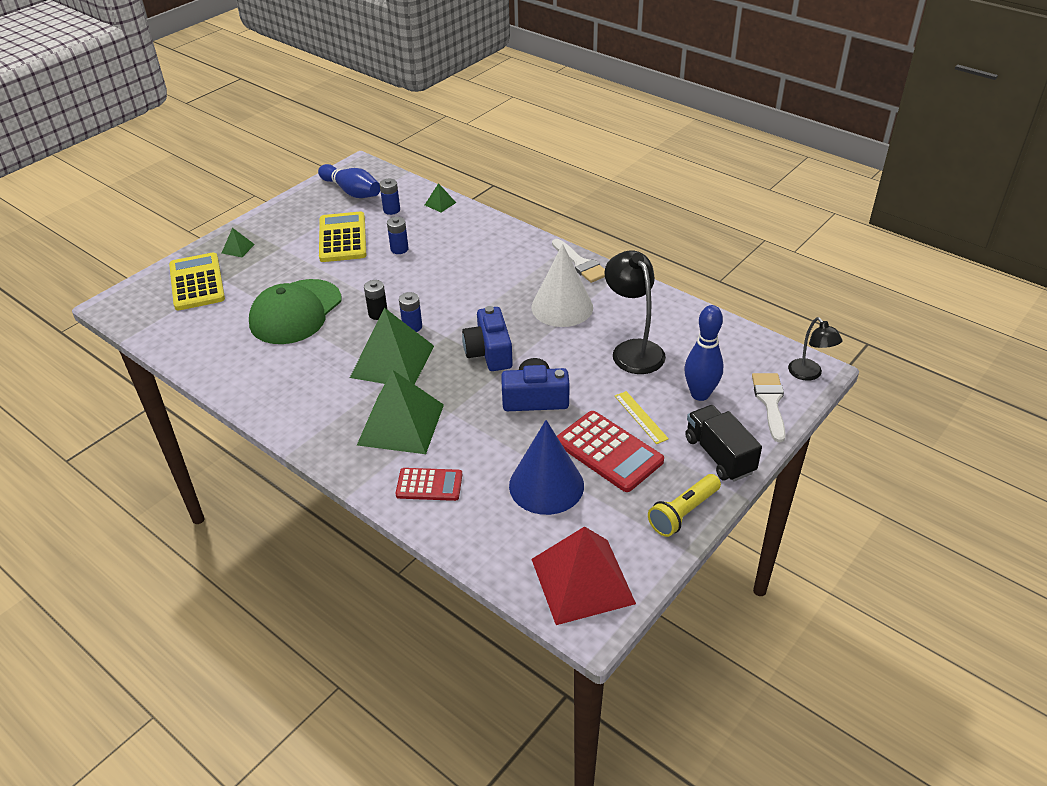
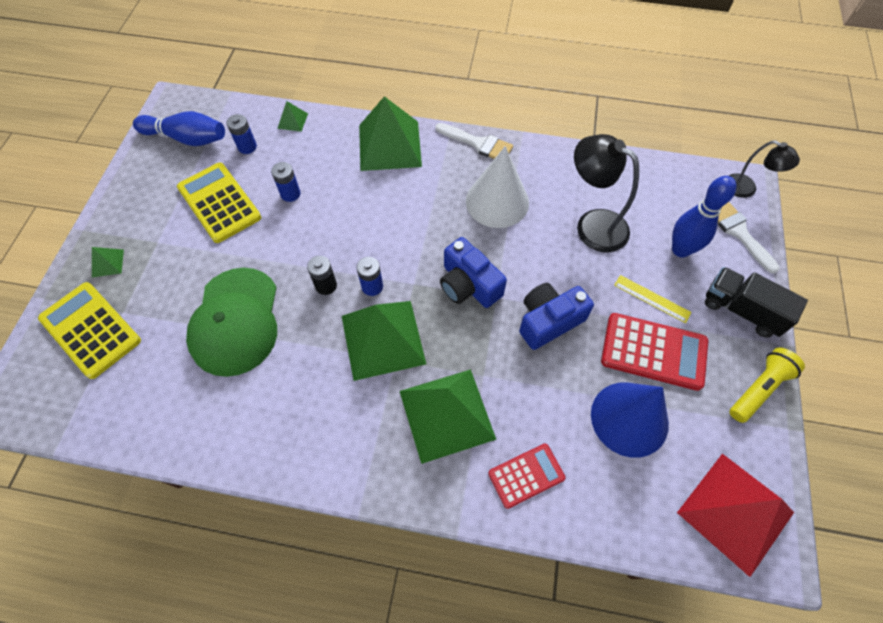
camera: 30 degrees left, 20 degrees up
yellow flashlight [648,474,721,537] -> yellow flashlight turned 150 degrees counterclockwise [729,348,805,423]
none -> green pyramid [359,96,422,171]

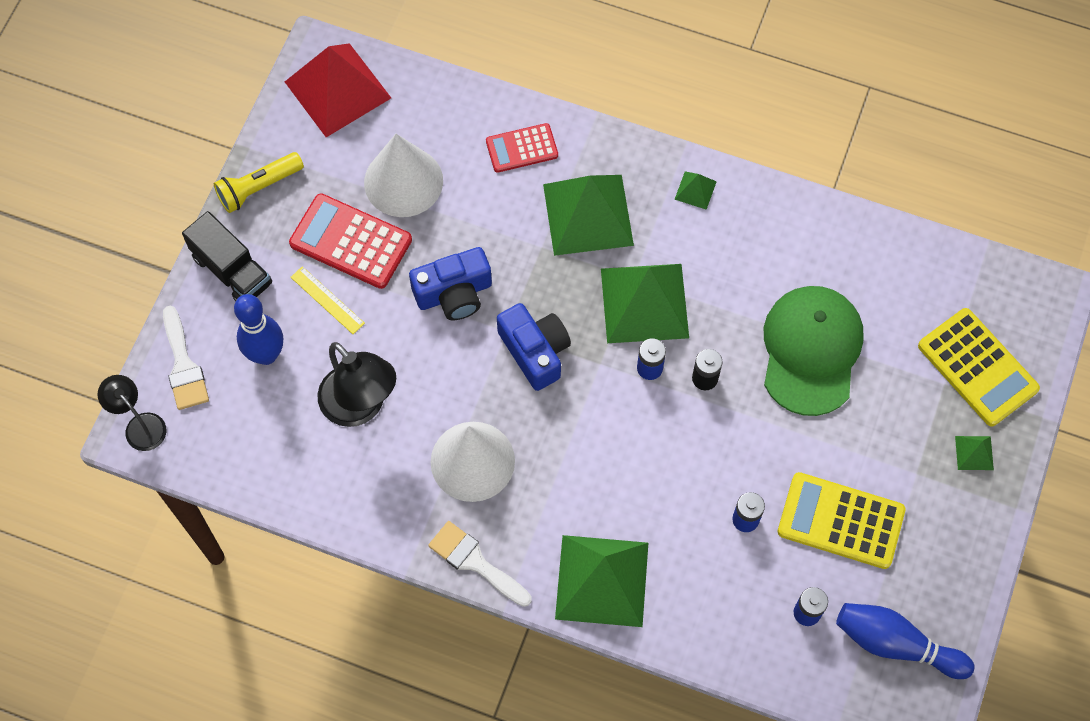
camera: 170 degrees left, 5 degrees up
yellow calculator [177,162,261,243] -> yellow calculator turned 135 degrees clockwise [778,472,906,569]
green pyramid [277,101,308,132] -> green pyramid moved to [674,171,717,210]
blue cone [591,383,669,458] -> white cone [364,134,443,217]

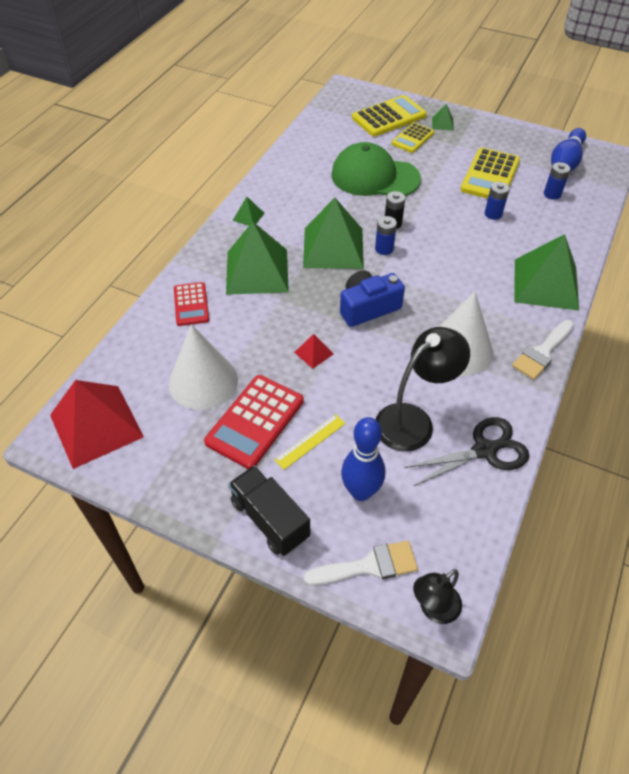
camera: 85 degrees left, 15 degrees down
black truck [182,211,272,301] -> black truck turned 90 degrees counterclockwise [228,466,310,556]
yellow flashlight [214,152,304,213] -> none
blue camera [409,247,492,320] -> red pyramid [294,334,333,369]
none -> yellow calculator [392,123,434,153]
none -> black scissors [404,417,529,486]

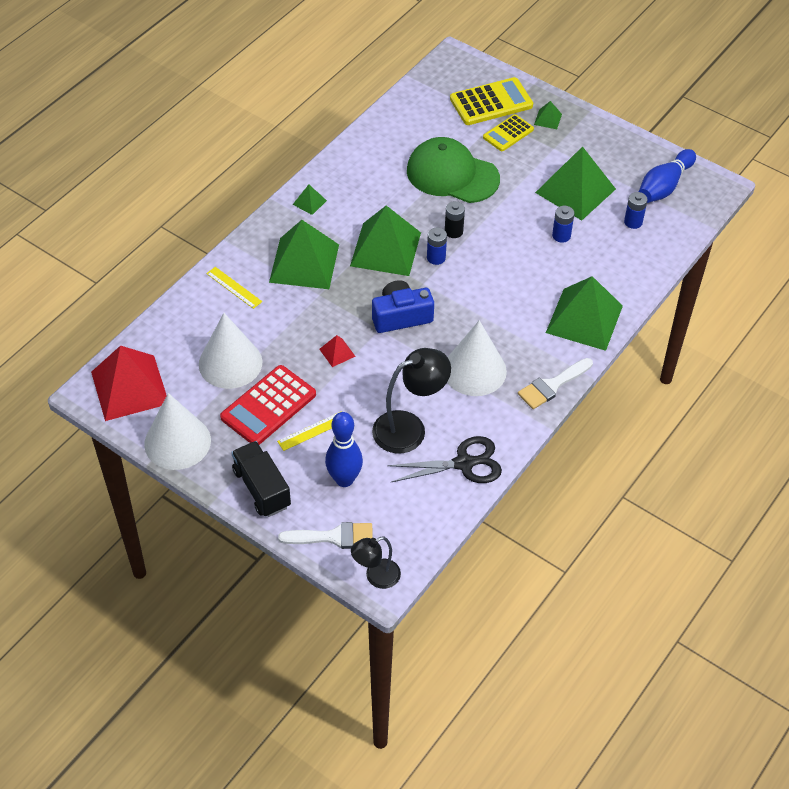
camera: 10 degrees right, 0 degrees up
red calculator [174,282,209,326] -> yellow ruler [206,267,262,309]
yellow calculator [461,148,520,199] -> green pyramid [535,146,616,221]
none -> white cone [144,393,211,470]

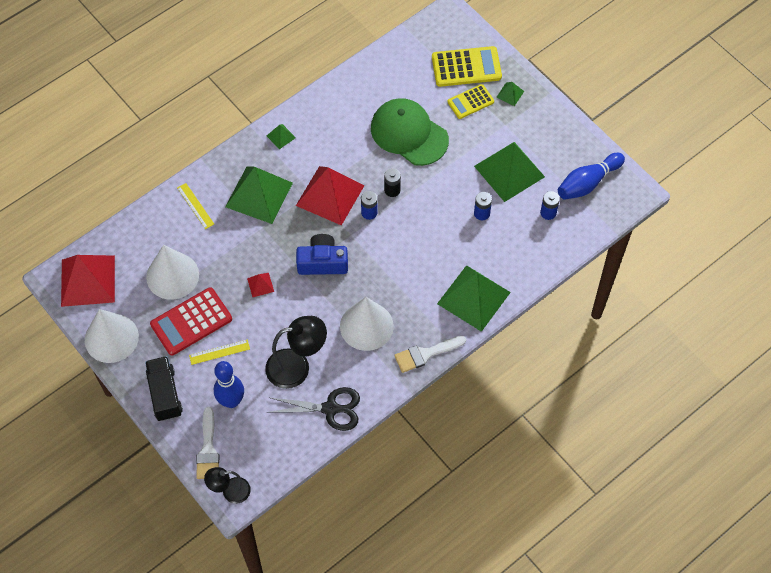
camera: 15 degrees right, 10 degrees up
white brush [278,522,373,549] -> white brush turned 75 degrees clockwise [196,407,219,479]
green pyramid [350,205,421,276] -> red pyramid [296,166,365,225]

